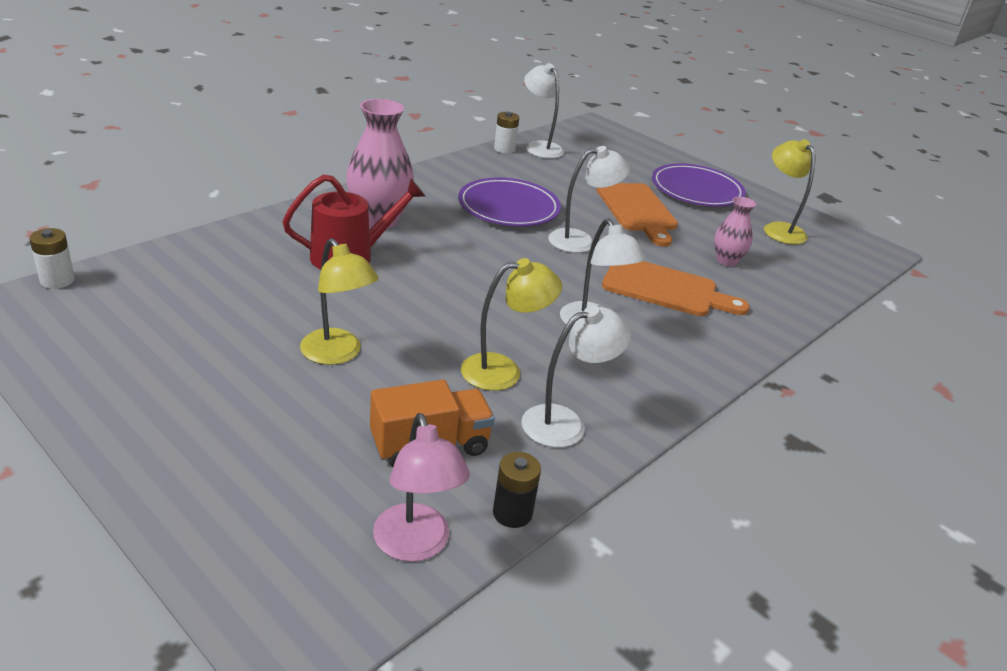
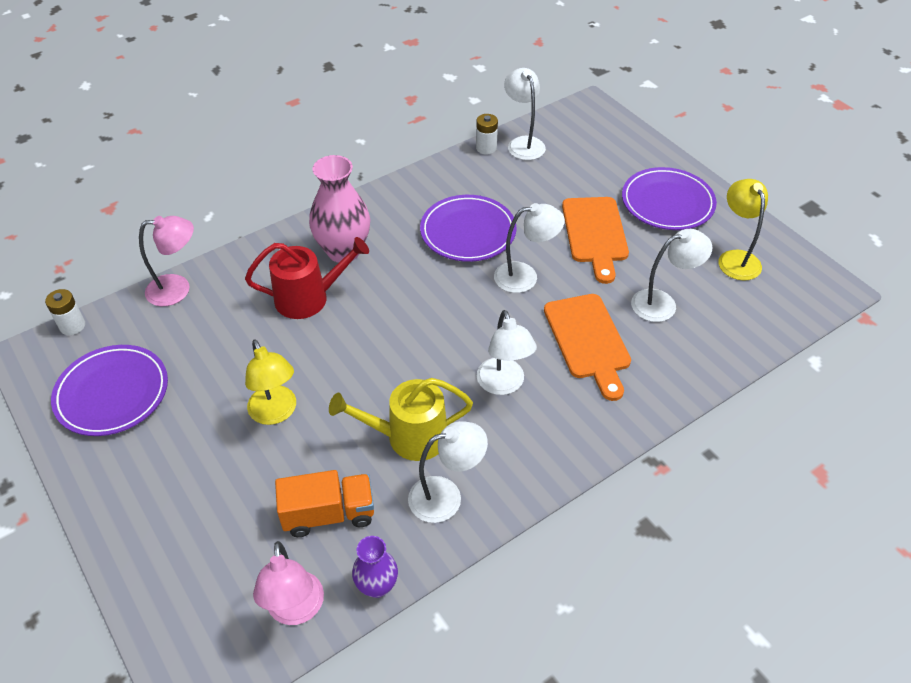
camera: 15 degrees right, 15 degrees up
yellow lamp [461,258,562,391] -> yellow watering can [329,378,473,461]
black battery [493,452,541,528] -> purple vase [352,536,398,598]
orange cutting board [602,261,750,316] -> orange cutting board turned 45 degrees clockwise [544,294,631,401]
pink vase [714,197,756,266] -> white lamp [631,229,713,322]
none -> purple plate [51,345,168,436]
none -> pink lamp [139,216,194,306]

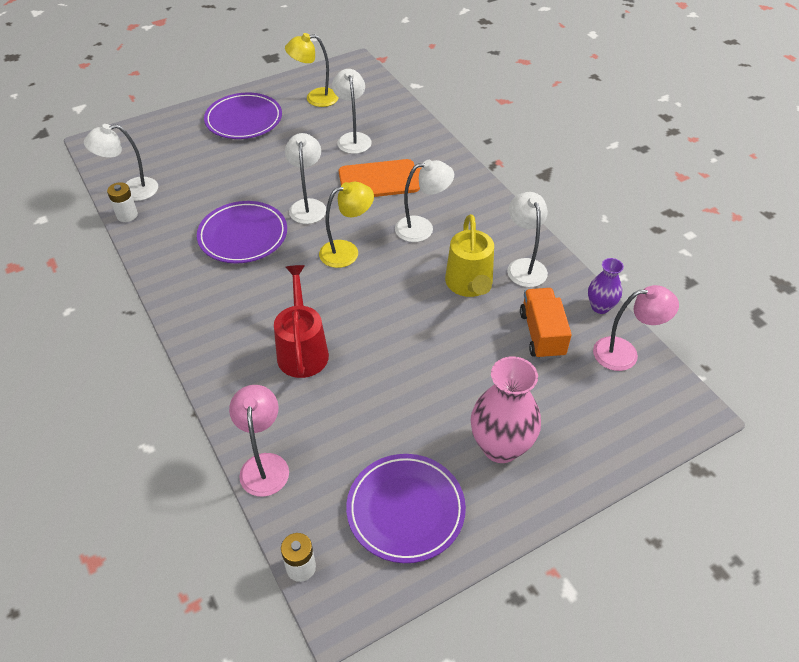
camera: 85 degrees left, 0 degrees up
yellow lamp [245,340,296,425] -> yellow lamp moved to [319,182,374,268]
pink vase [309,155,370,263] -> pink vase moved to [471,356,541,463]
orange cutting board [562,197,629,284] -> none

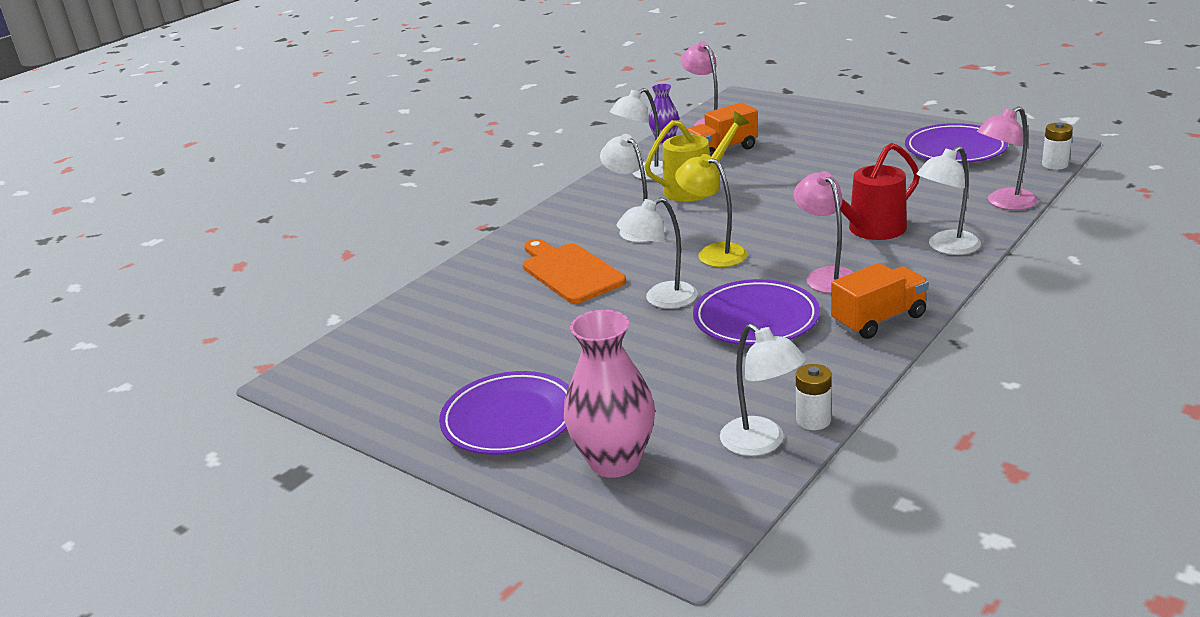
camera: 110 degrees left, 20 degrees down
yellow lamp [285,33,339,107] -> none
white lamp [332,69,372,154] -> white lamp moved to [917,146,981,255]
pink vase [471,356,541,463] -> pink vase moved to [564,310,655,478]
none -> pink lamp [793,171,854,293]
none -> orange truck [831,263,929,339]

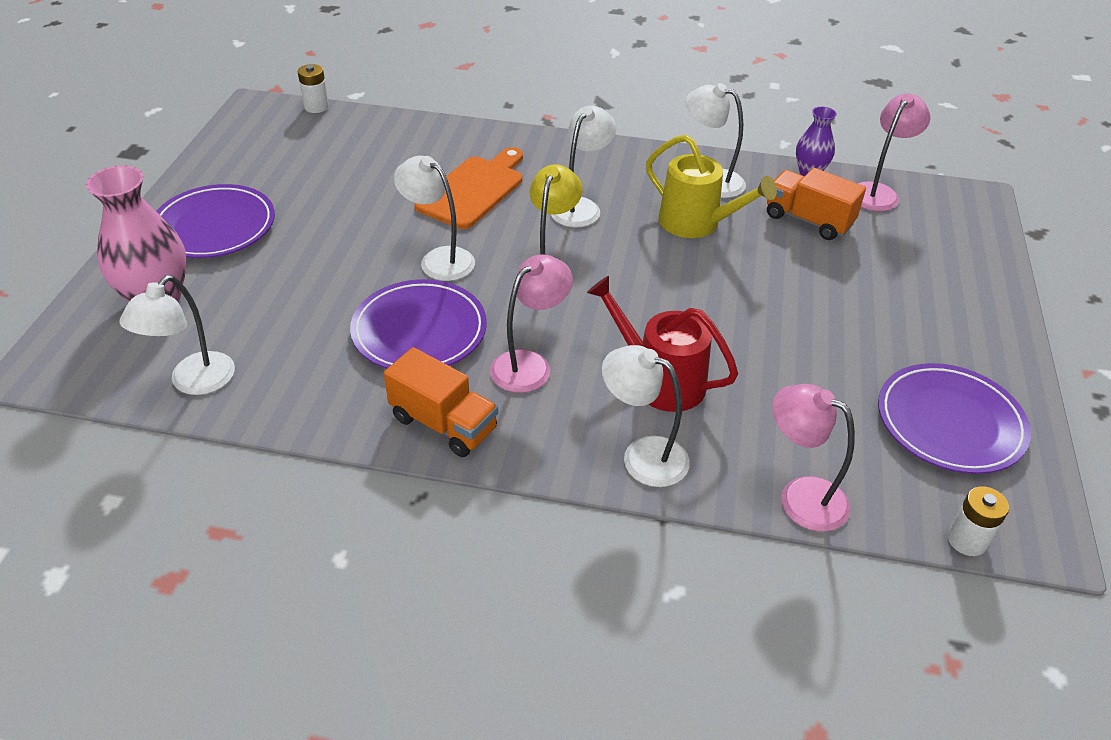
camera: 60 degrees right, 15 degrees up
white battery [796,364,832,430] -> white battery moved to [298,64,329,113]

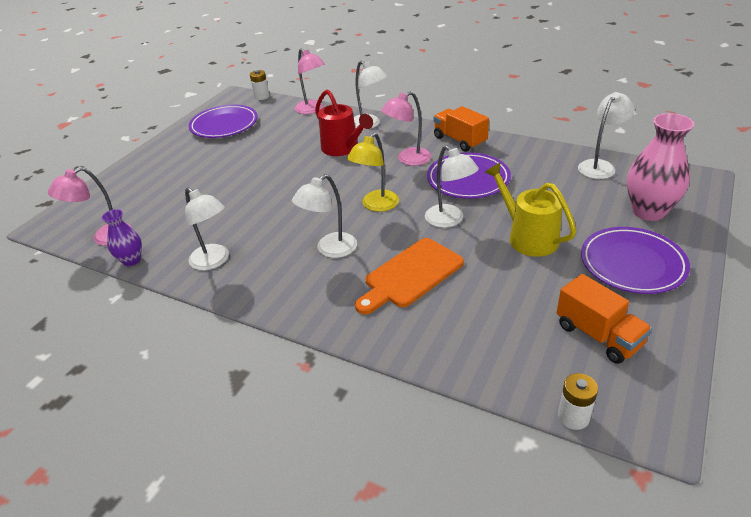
camera: 160 degrees left, 5 degrees down
yellow watering can [646,135,777,238] -> yellow watering can moved to [485,163,576,257]
orange truck [767,168,866,240] -> orange truck moved to [557,274,652,364]

